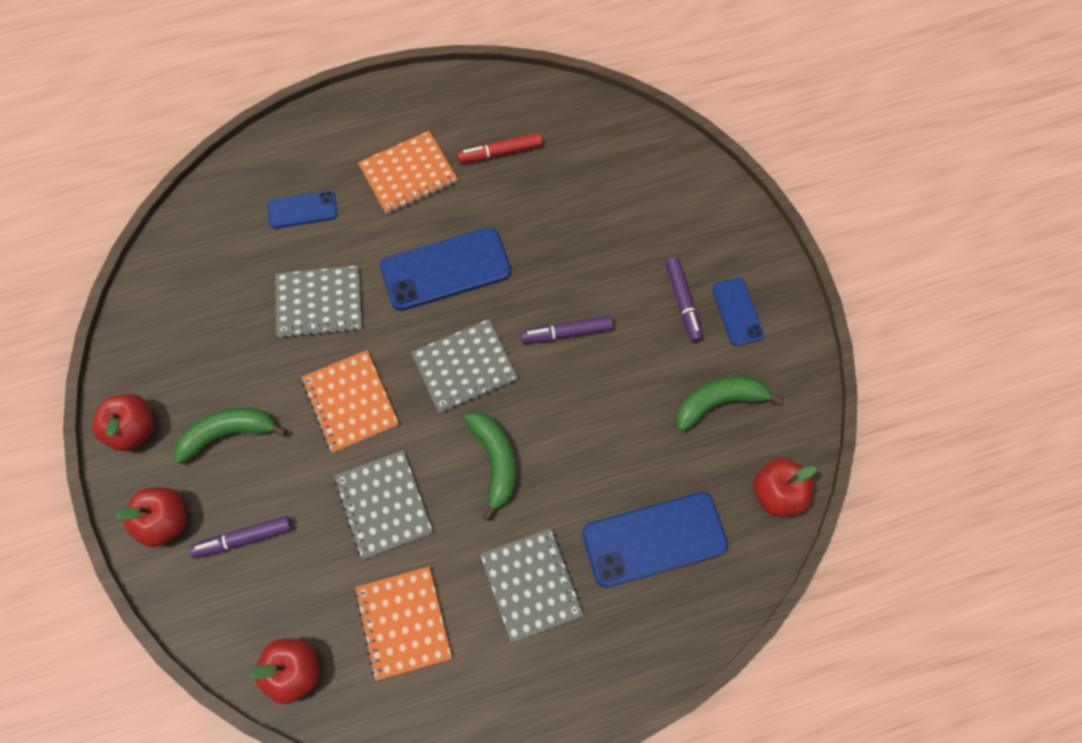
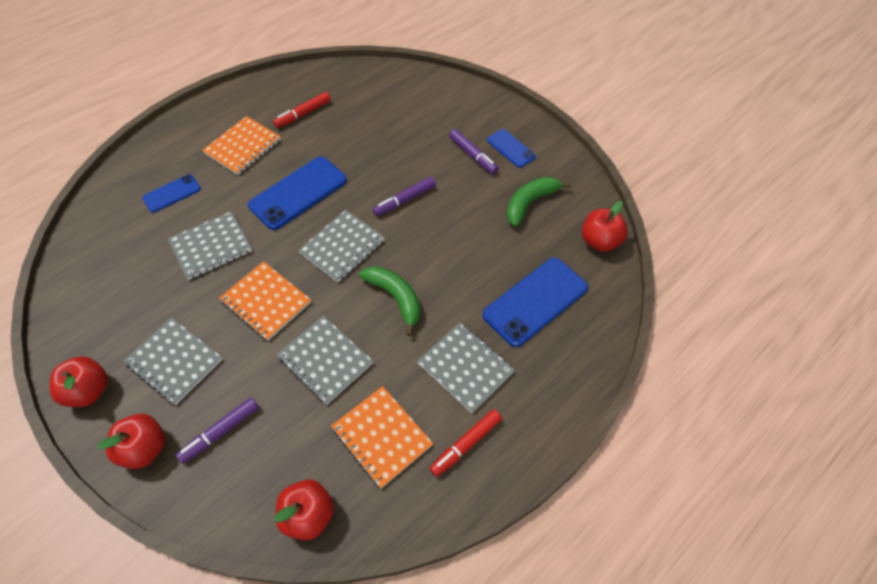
camera: 25 degrees left, 10 degrees down
green banana [174,408,287,464] -> grey notebook [123,318,222,405]
none -> red marker [430,409,502,477]

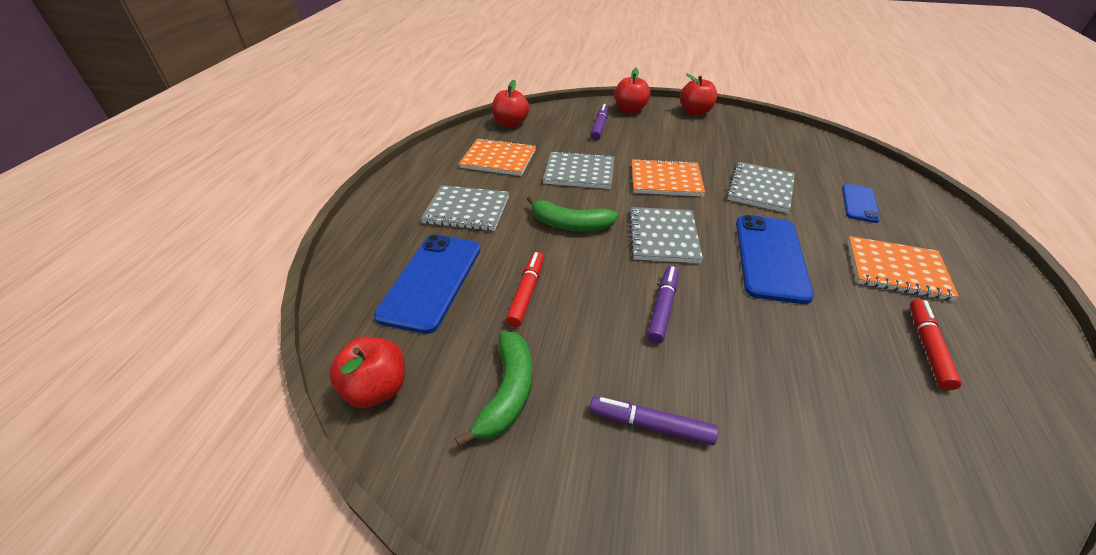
camera: 145 degrees right, 15 degrees down
grey notebook [123,318,222,405] -> none
orange notebook [202,116,281,175] -> orange notebook turned 75 degrees counterclockwise [847,236,959,301]
red marker [430,409,502,477] -> red marker moved to [506,252,544,327]
blue phone [487,129,536,168] -> none

